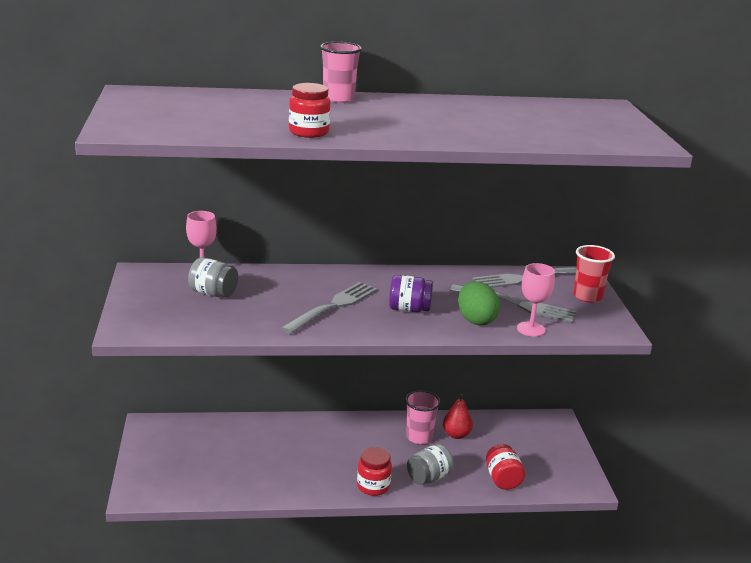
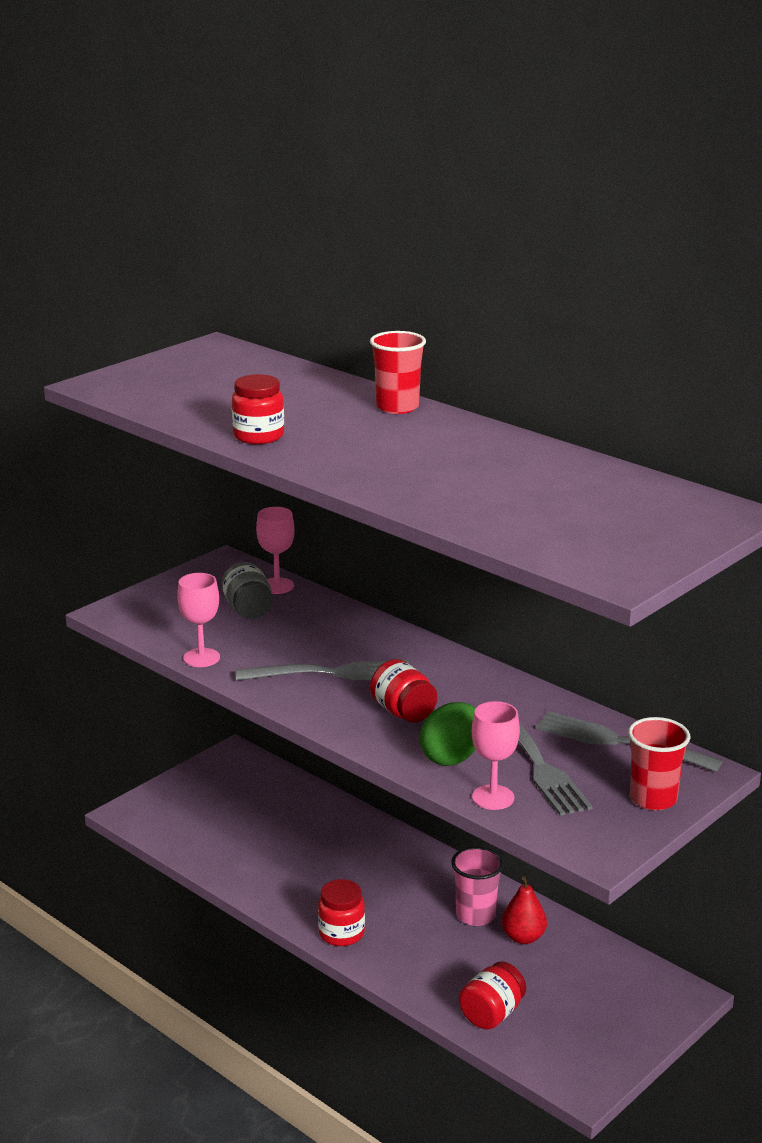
camera: 50 degrees right, 0 degrees up
pink cup [320,42,362,103] -> red cup [370,331,426,414]
purple jar [389,275,433,312] -> red jar [370,659,437,723]
grey jar [407,444,454,485] -> none
none -> pink goblet [177,573,220,667]

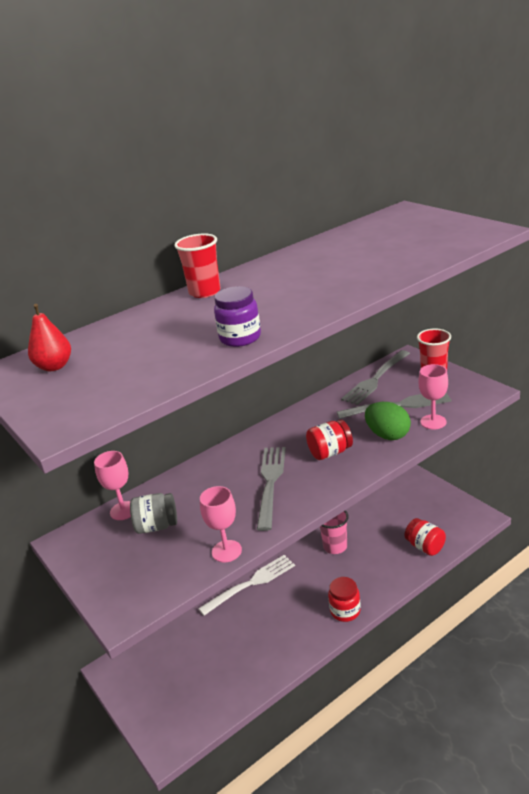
camera: 75 degrees left, 5 degrees up
red jar [232,374,284,444] -> purple jar [214,286,261,347]
red pear [502,877,547,944] -> red pear moved to [28,304,71,371]
none -> white fork [198,555,295,616]

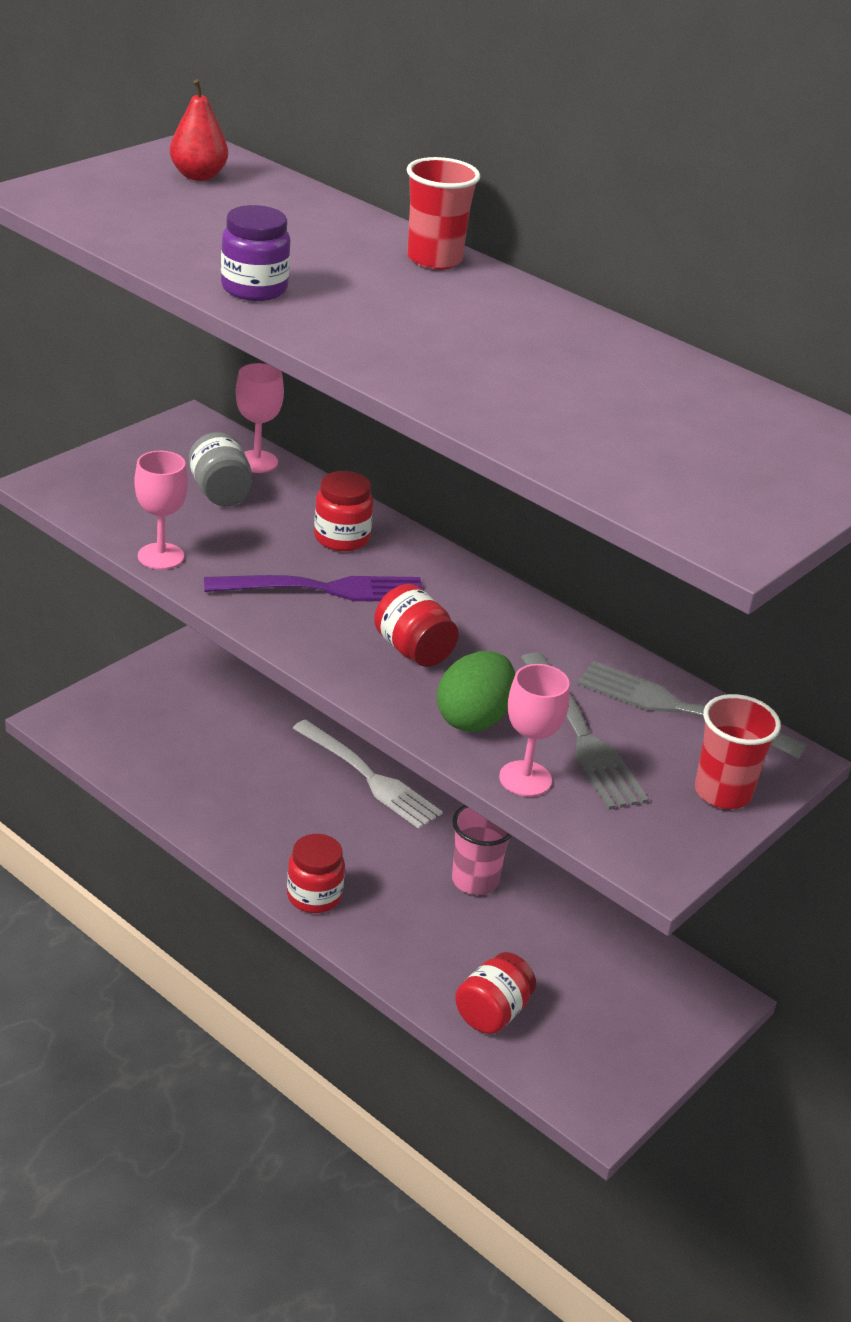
camera: 70 degrees right, 5 degrees up
grey fork [257,447,286,531] -> purple fork [204,575,422,601]
none -> red jar [314,471,373,552]

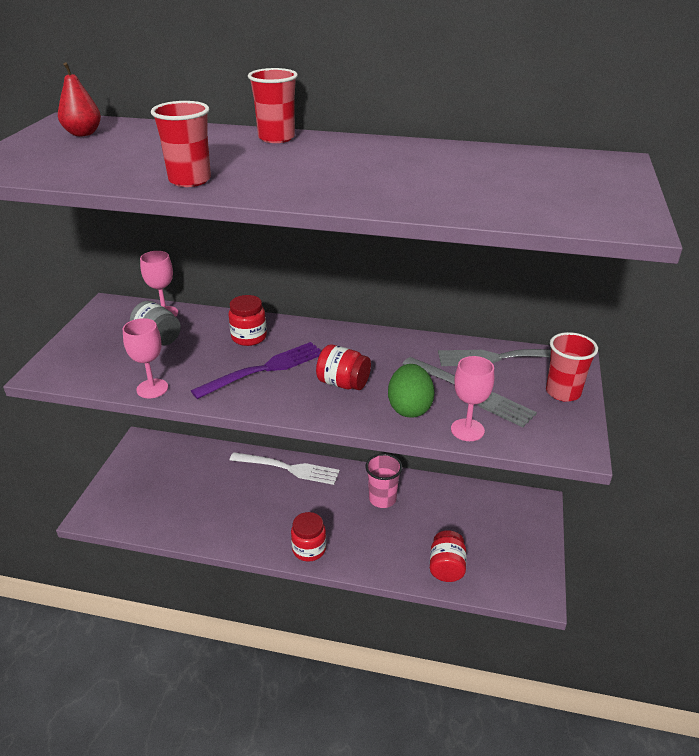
camera: 25 degrees left, 0 degrees up
purple jar [221,205,290,301] -> red cup [151,101,211,187]

